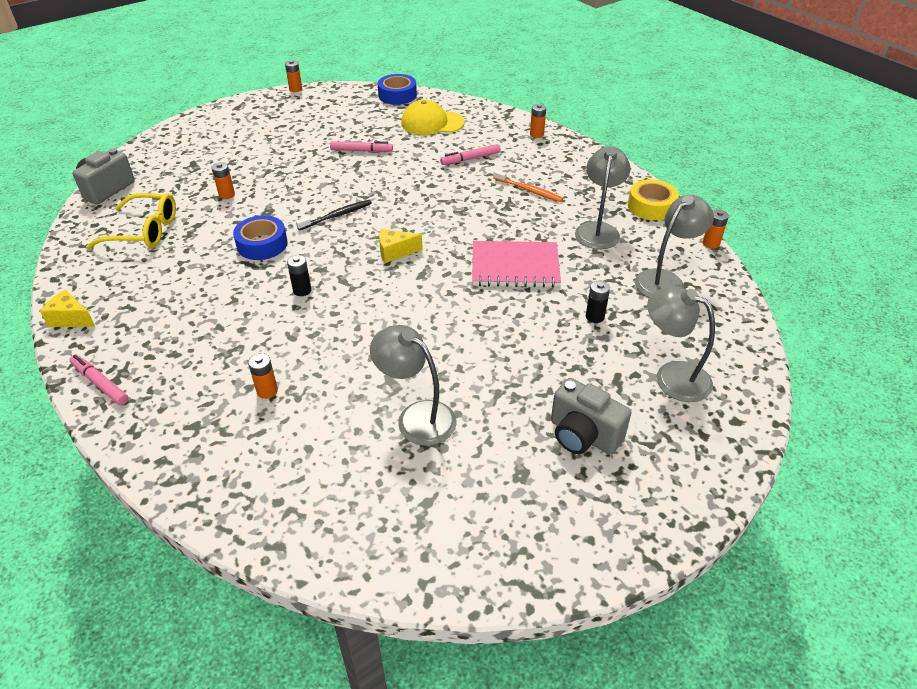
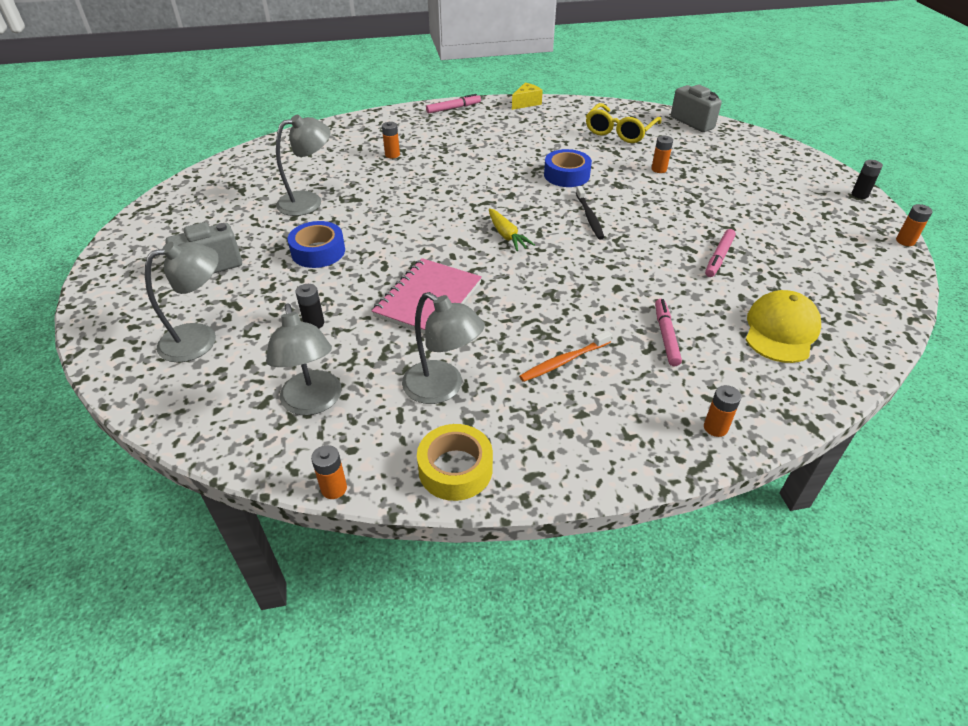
camera: 115 degrees right, 0 degrees up
black battery [287,255,311,296] -> black battery moved to [852,160,883,199]
blue tape [378,74,417,105] -> blue tape moved to [287,221,345,268]
yellow cheese [379,229,423,263] -> yellow carrot [489,208,535,251]

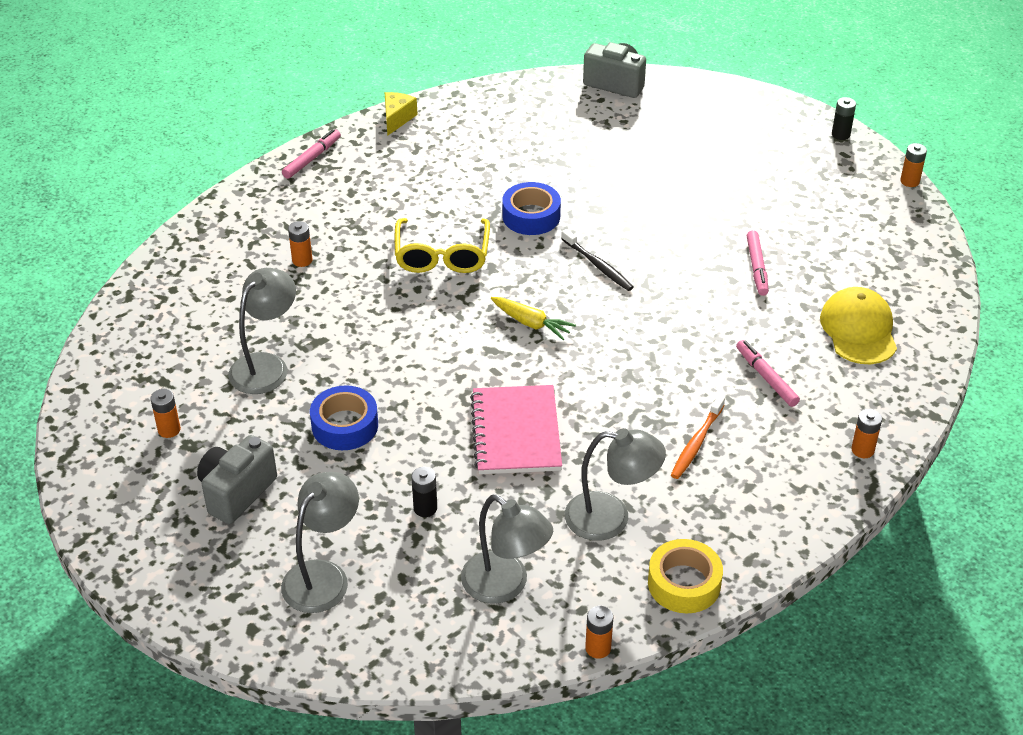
camera: 30 degrees left, 0 degrees up
yellow glasses [586,103,661,143] -> yellow glasses moved to [395,218,490,273]
orange battery [651,136,673,173] -> orange battery moved to [150,389,181,438]

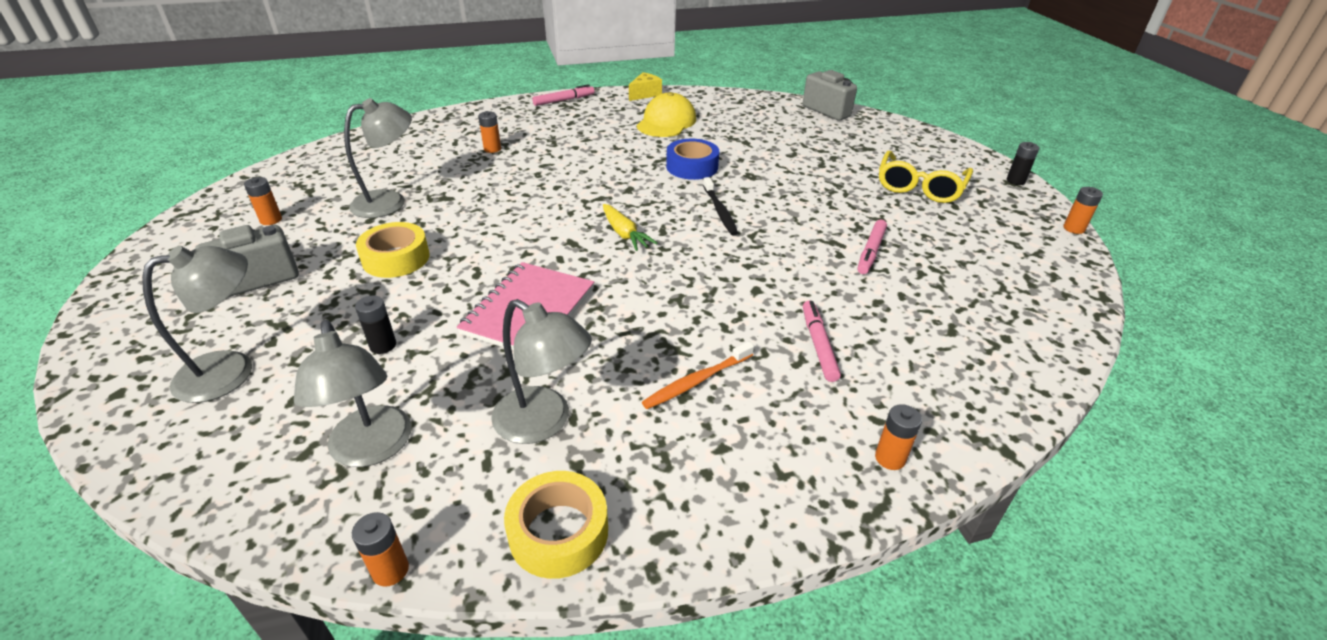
camera: 25 degrees right, 5 degrees down
blue tape [310,385,378,450] -> yellow tape [356,222,430,278]
yellow glasses [395,218,490,273] -> yellow glasses moved to [879,151,973,203]
yellow cap [820,287,897,364] -> yellow cap moved to [637,92,696,137]

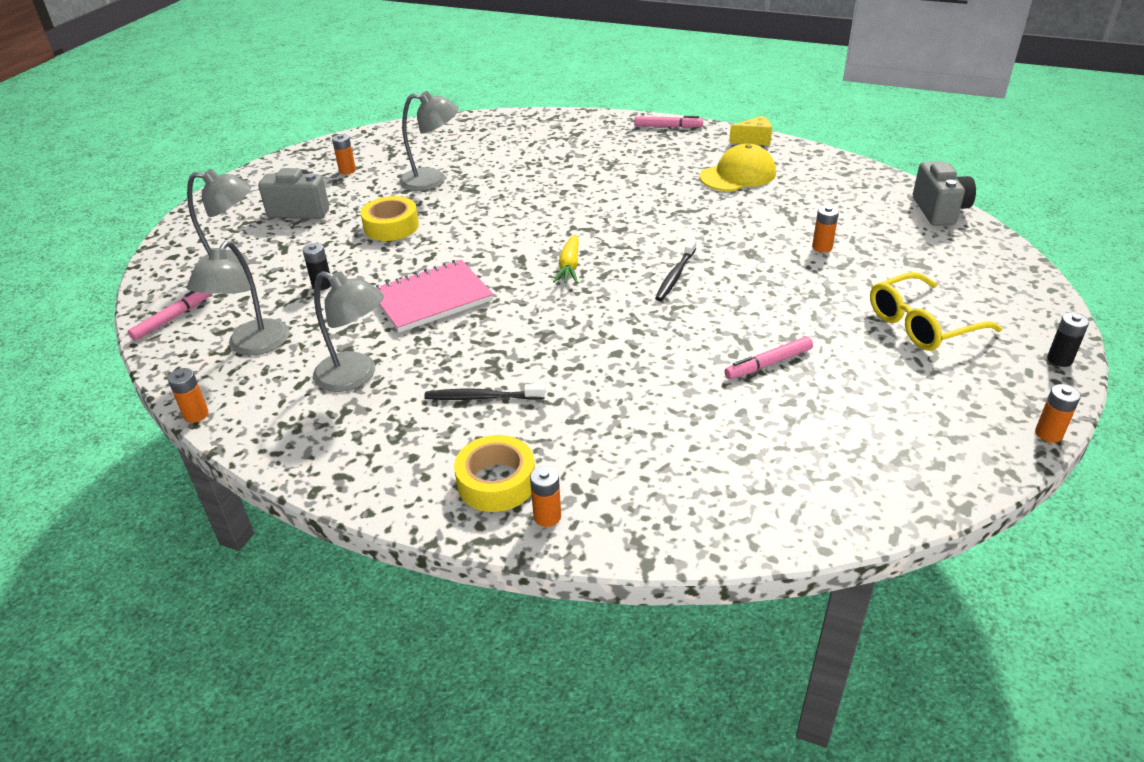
camera: 40 degrees right, 0 degrees up
orange battery [478,111,501,153] -> orange battery moved to [812,206,839,252]
grey lamp [491,299,592,444] -> grey lamp turned 45 degrees counterclockwise [313,271,384,392]
yellow tape [504,471,608,579] -> yellow tape moved to [454,435,535,512]
orange toothbrush [642,341,754,409] -> black toothbrush [424,384,545,400]
blue tape [666,139,719,180] -> none
pink marker [803,301,841,382] -> pink marker moved to [128,291,211,341]

